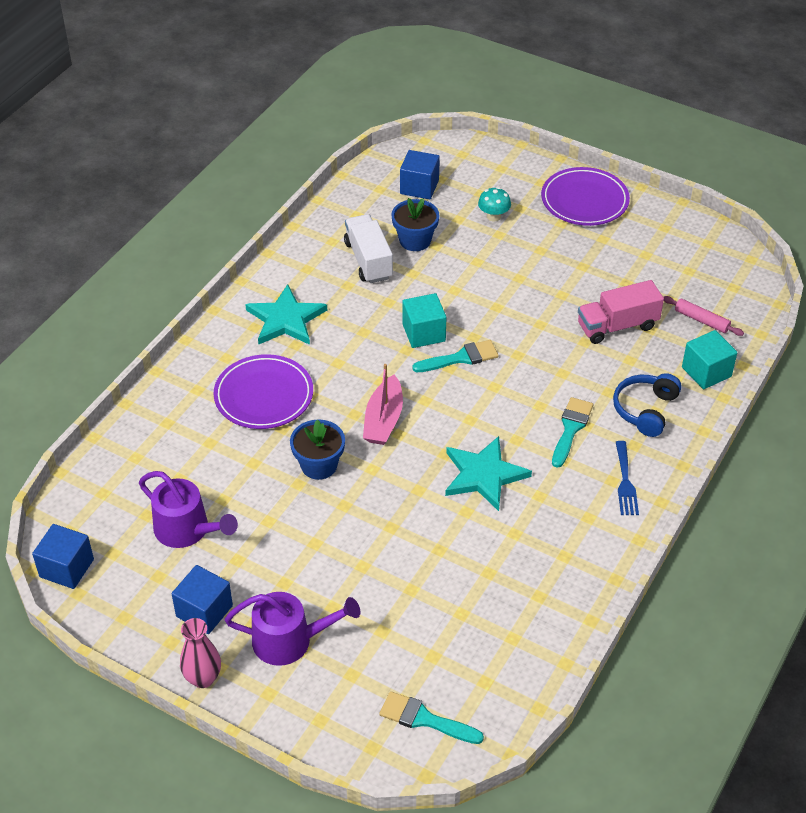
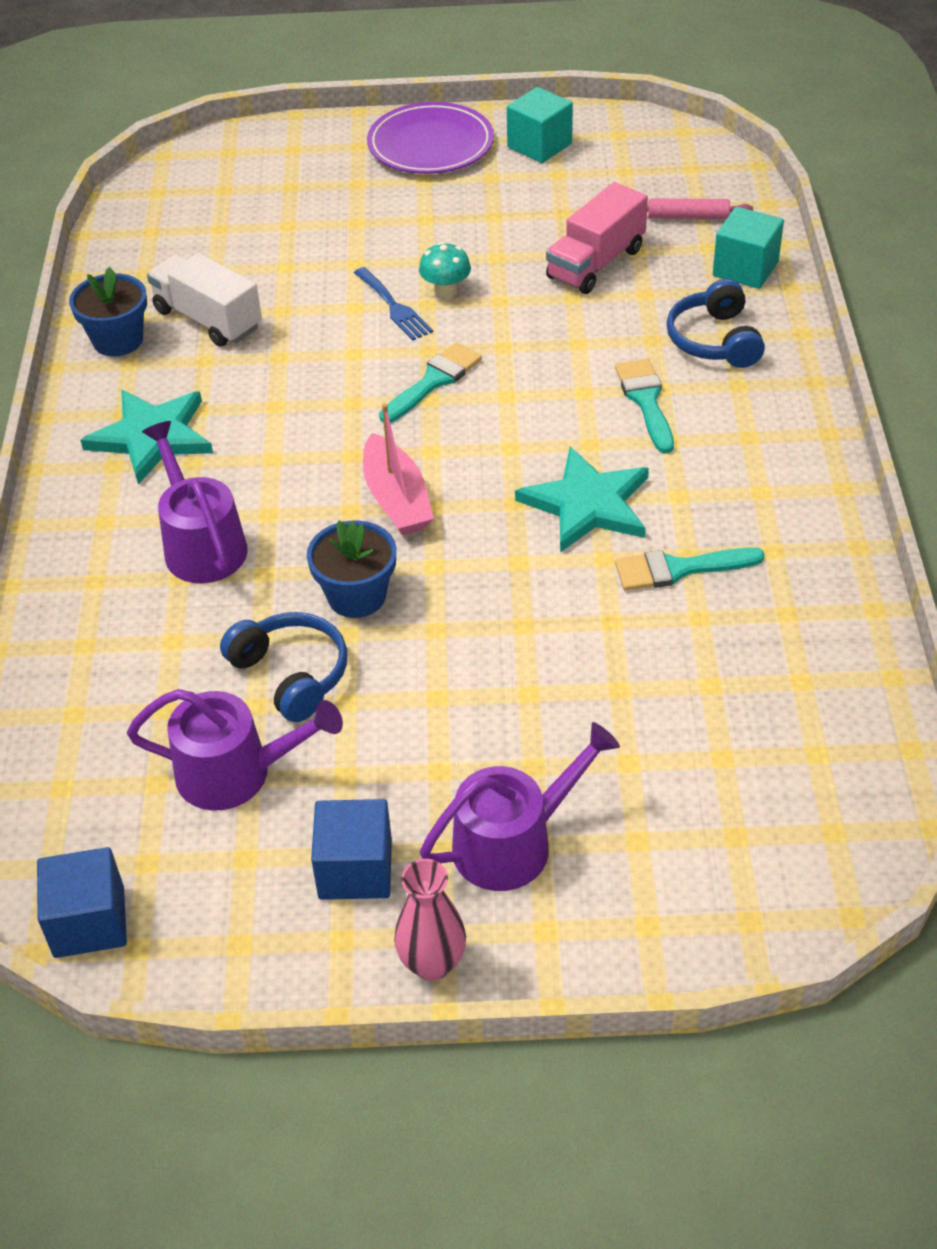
camera: 30 degrees left, 0 degrees up
purple plate [214,354,313,429] -> purple watering can [142,421,248,583]
turquoise brush [379,691,484,744] -> turquoise brush moved to [615,547,765,591]
blue flower pot [391,198,439,251] -> blue flower pot moved to [69,267,147,356]
blue cube [400,150,440,199] -> none
turquoise cube [403,293,446,348] -> turquoise cube moved to [507,87,573,163]
turquoise mushroom [478,187,511,221] -> turquoise mushroom moved to [419,242,471,298]
blue fork [616,441,639,515] -> blue fork moved to [354,267,433,340]
none -> blue headphones [220,612,347,722]

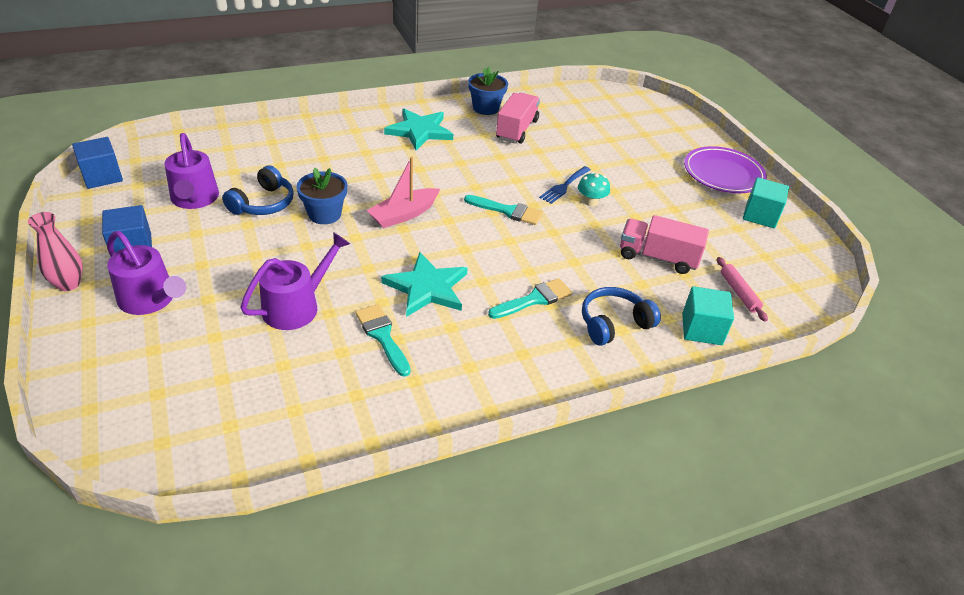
camera: 65 degrees right, 5 degrees down
purple watering can [142,421,248,583] -> purple watering can moved to [240,232,350,330]
white truck [147,253,262,347] -> pink truck [496,93,540,144]

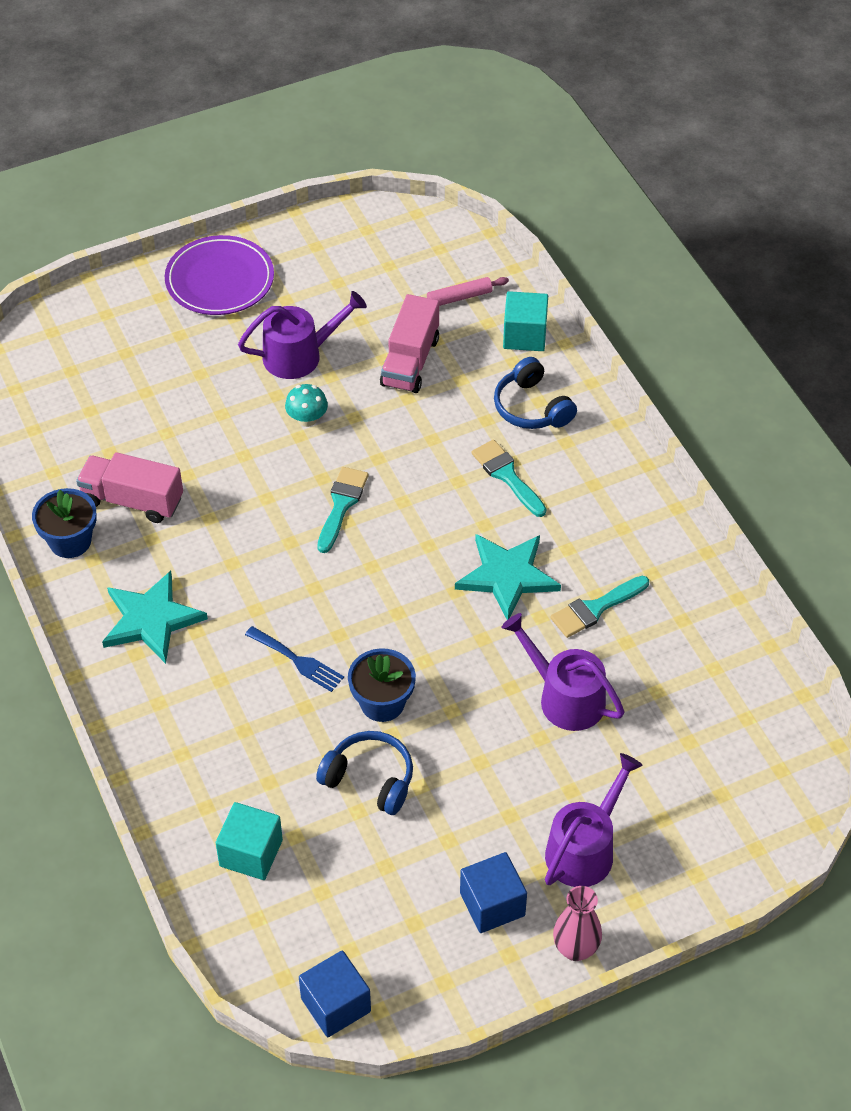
camera: 90 degrees left, 10 degrees up
purple watering can [164,133,219,209] -> purple watering can moved to [238,291,367,379]
pink boat [366,157,440,228] -> none
blue fork [539,166,591,204] -> blue fork moved to [245,626,344,692]
turquoise cube [743,177,789,228] -> turquoise cube moved to [216,802,283,880]

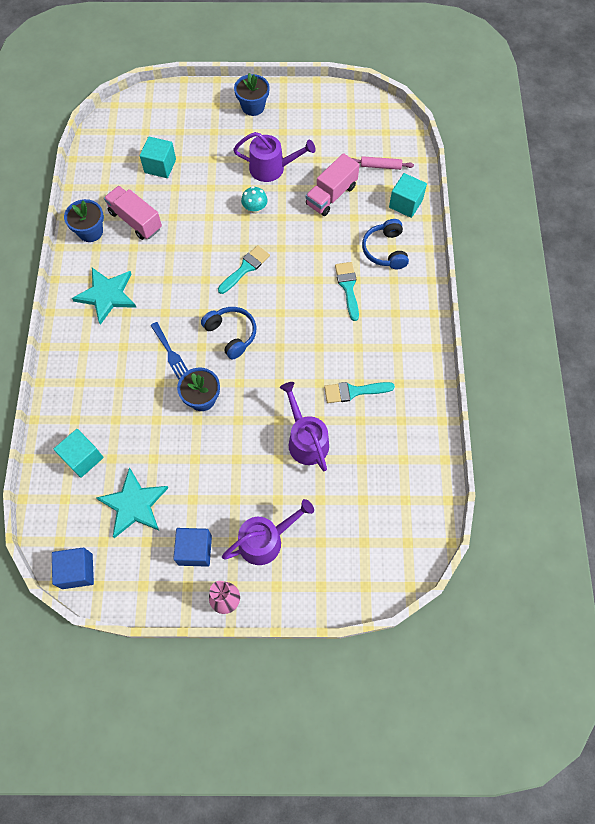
camera: 25 degrees right, 15 degrees up
purple plate [165,235,274,315] -> blue flower pot [234,73,270,116]
blue headphones [316,731,413,815] -> blue headphones moved to [201,307,256,359]
turquoise star [455,534,561,620] -> turquoise star moved to [96,467,168,538]
none -> turquoise cube [140,137,176,178]

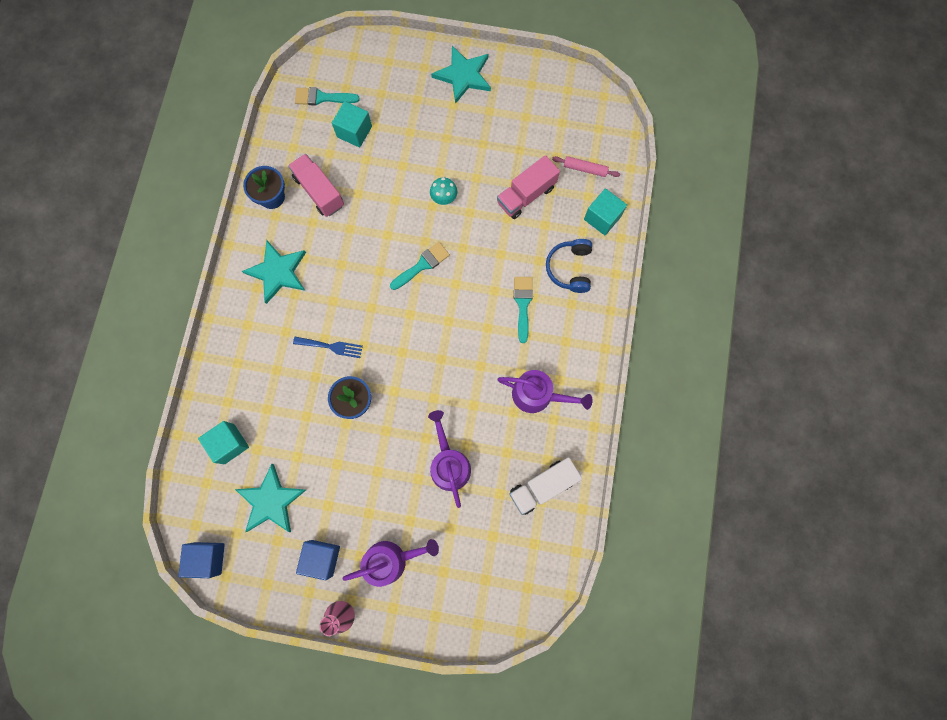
camera: 10 degrees right, 10 degrees up
blue fork [150,322,188,380] -> blue fork turned 60 degrees counterclockwise [293,337,363,358]
blue headphones [201,307,256,359] -> none
purple watering can [233,132,316,182] -> purple watering can moved to [497,370,592,413]
blue flower pot [234,73,270,116] -> turquoise star [431,46,491,104]
turquoise brush [324,382,395,403] -> turquoise brush moved to [295,87,360,106]
none -> white truck [509,457,582,515]

